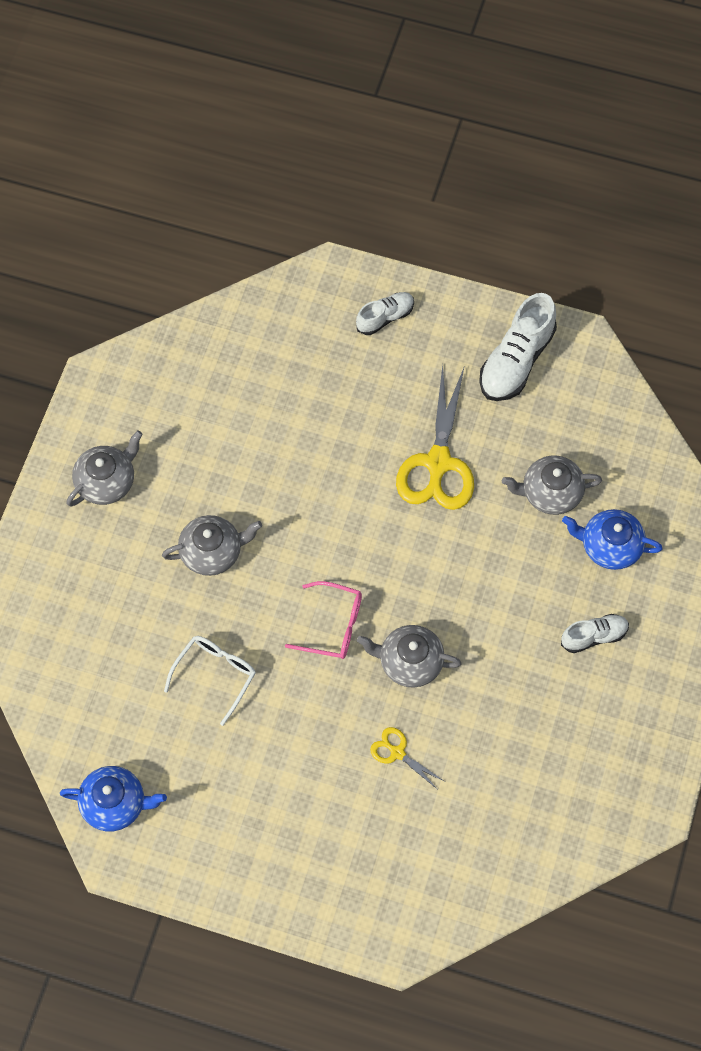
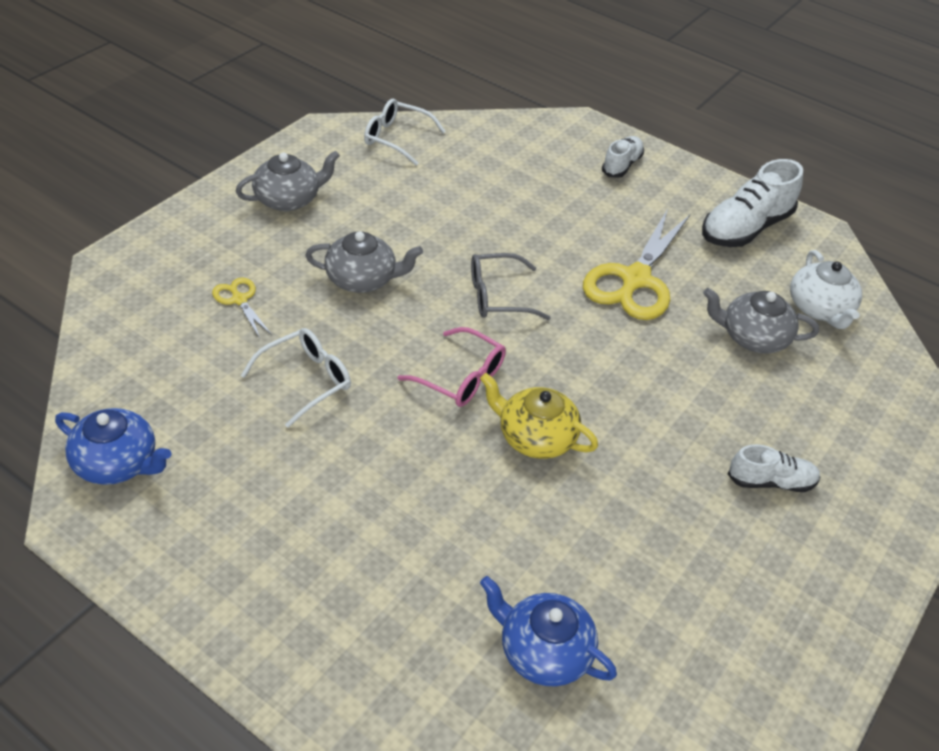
camera: 15 degrees right, 20 degrees down
white shoe [356,292,414,335] -> white shoe turned 45 degrees counterclockwise [602,136,644,178]
grey teapot [357,625,462,687] -> yellow teapot [480,373,598,459]
yellow scissors [370,727,445,790] -> yellow scissors moved to [212,278,272,338]
blue teapot [562,509,663,570] -> blue teapot moved to [480,576,617,687]
none -> white glasses [364,99,446,166]
none -> grey glasses [471,253,551,320]
none -> white teapot [790,250,862,329]

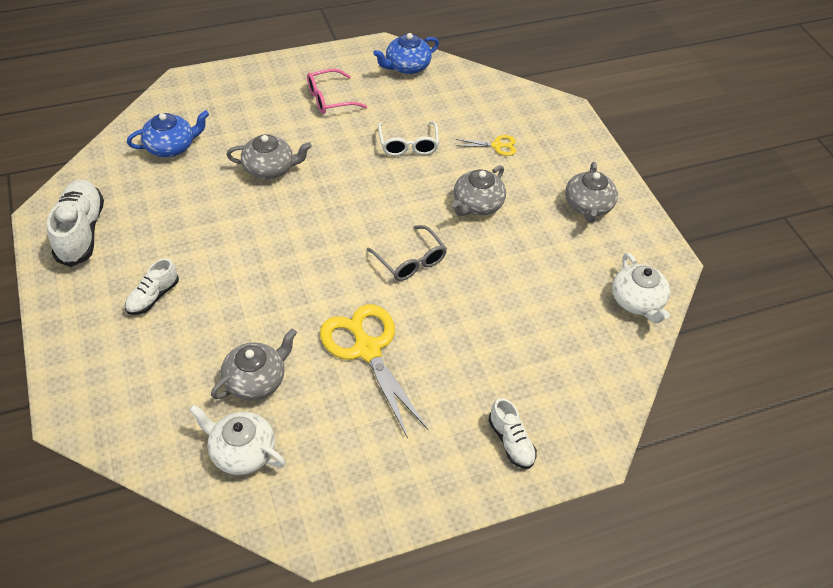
camera: 125 degrees right, 5 degrees up
white glasses [364,99,446,166] -> white teapot [612,253,670,323]
pink glasses [398,327,506,407] -> pink glasses moved to [307,69,367,114]
grey glasses [471,253,551,320] -> grey glasses turned 120 degrees clockwise [367,225,447,281]
yellow teapot [480,373,598,459] -> none
white shoe [702,159,803,247] -> white shoe moved to [47,179,104,267]
none -> grey teapot [226,134,312,179]

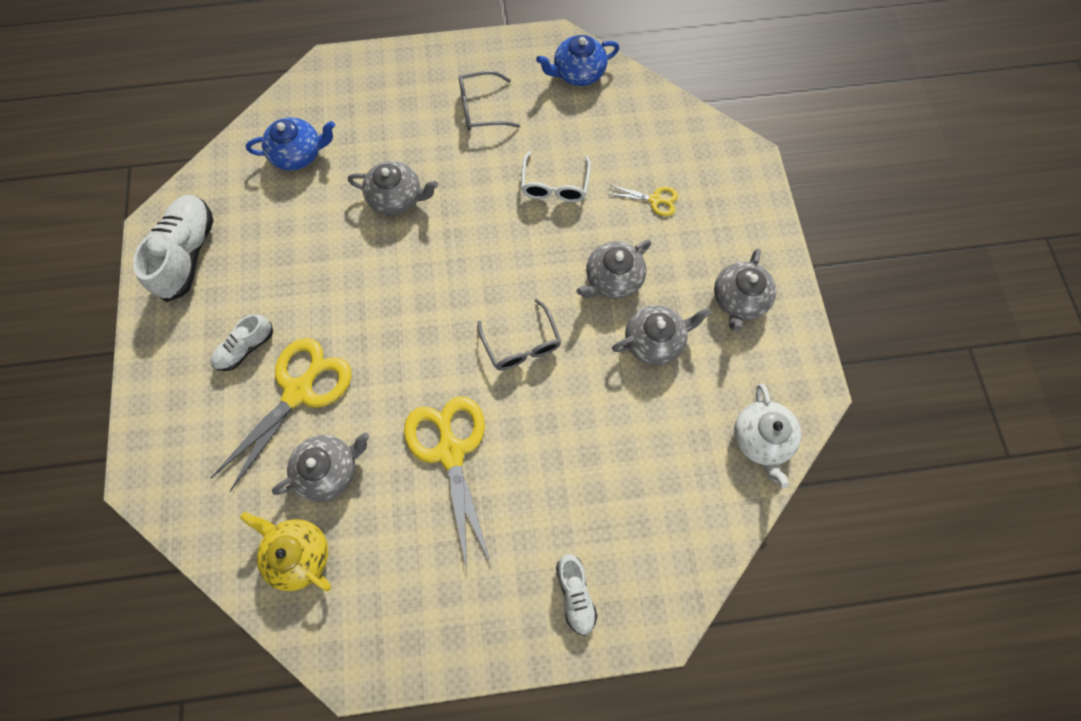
camera: 15 degrees right, 20 degrees up
white teapot [189,405,285,475] -> yellow teapot [240,512,331,591]
pink glasses [307,69,367,114] -> grey glasses [459,71,520,131]
none -> yellow scissors [211,338,352,492]
none -> grey teapot [612,305,711,365]

